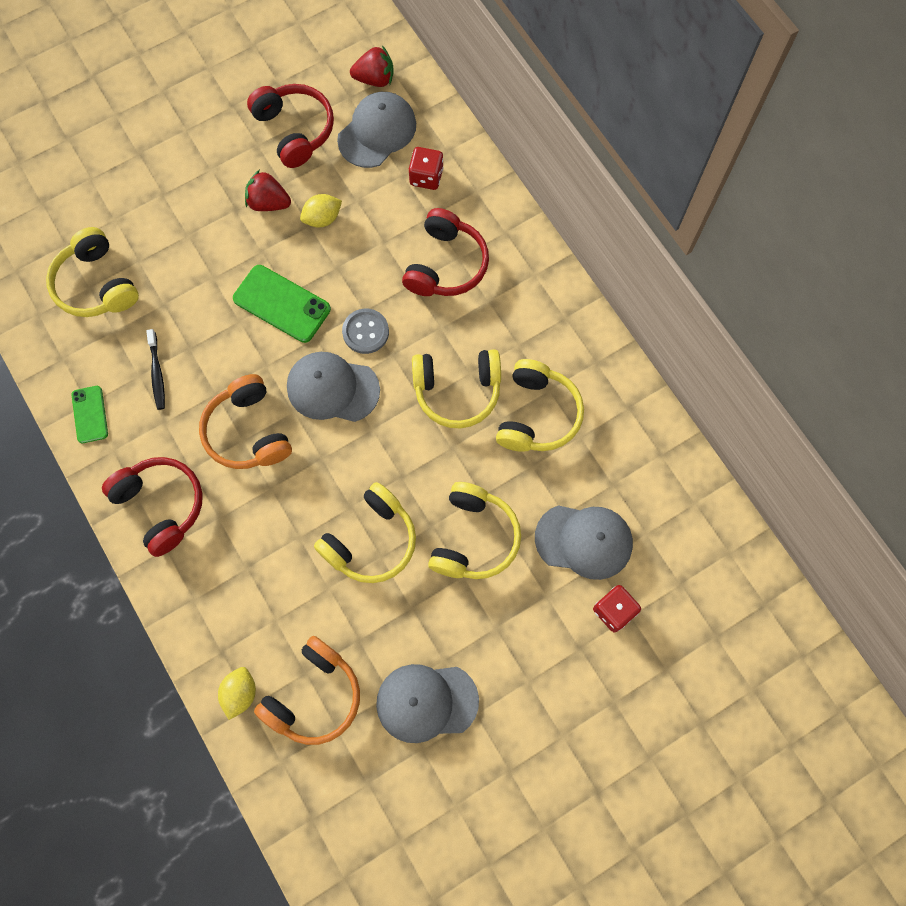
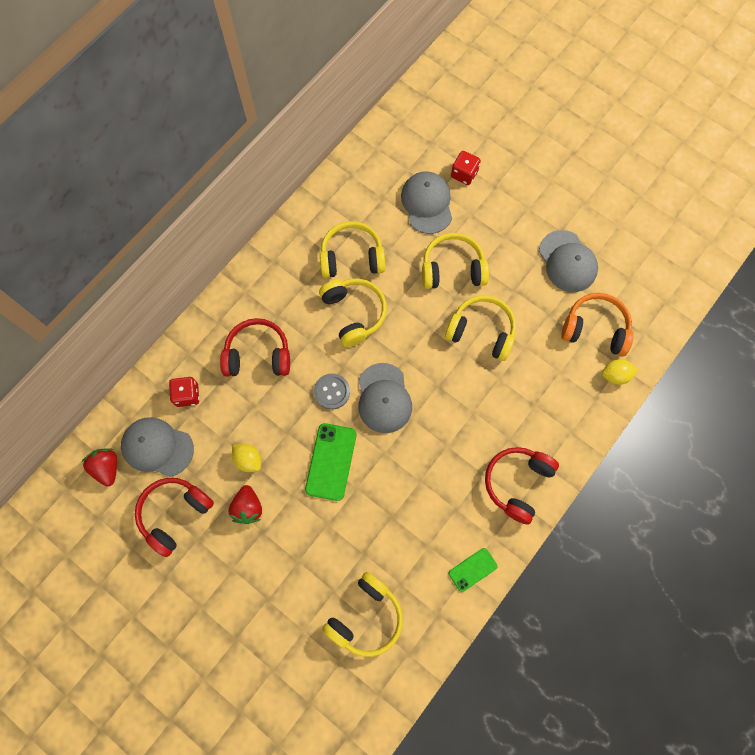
camera: 110 degrees left, 0 degrees up
black toothbrush [146,329,165,410] -> none
orange headphones [199,374,292,469] -> none

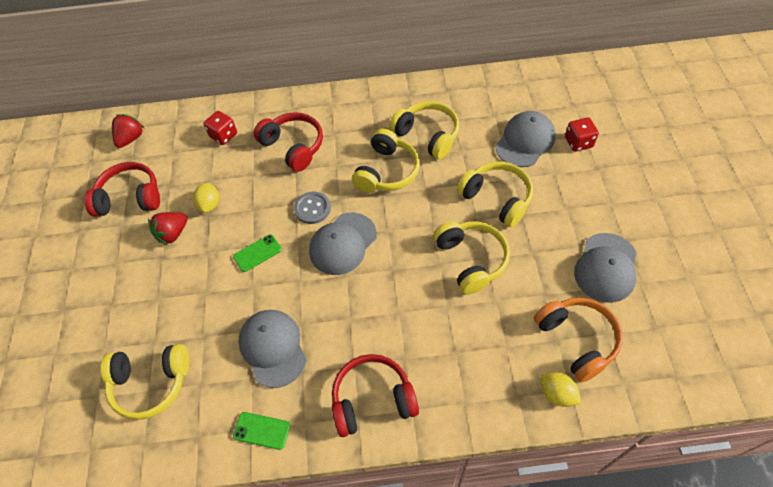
camera: 50 degrees right, 15 degrees down
grey cap [121,417,194,477] -> grey cap moved to [238,310,307,388]
green phone [305,423,356,501] -> green phone [233,234,282,272], size x0.60

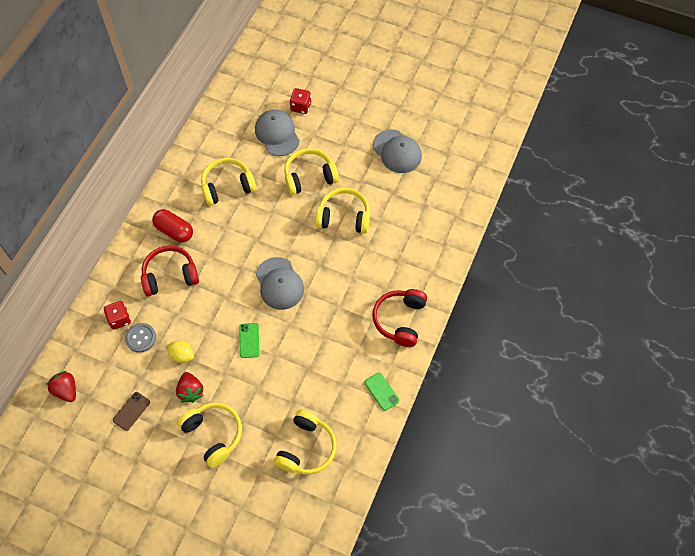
camera: 65 degrees left, 5 degrees up
red headphones [84,162,160,217] -> brown phone [113,392,150,431]
green phone [233,412,290,450] -> green phone turned 75 degrees counterclockwise [365,372,399,411]
grey cap [238,310,307,388] -> none
grey button [294,192,331,224] -> grey button moved to [125,323,156,353]
yellow headphones [352,128,420,193] -> yellow headphones moved to [177,402,242,468]
orange headphones [534,297,623,382] -> none
yellow lemon [540,372,582,407] -> none
none -> red capsule [152,209,193,242]

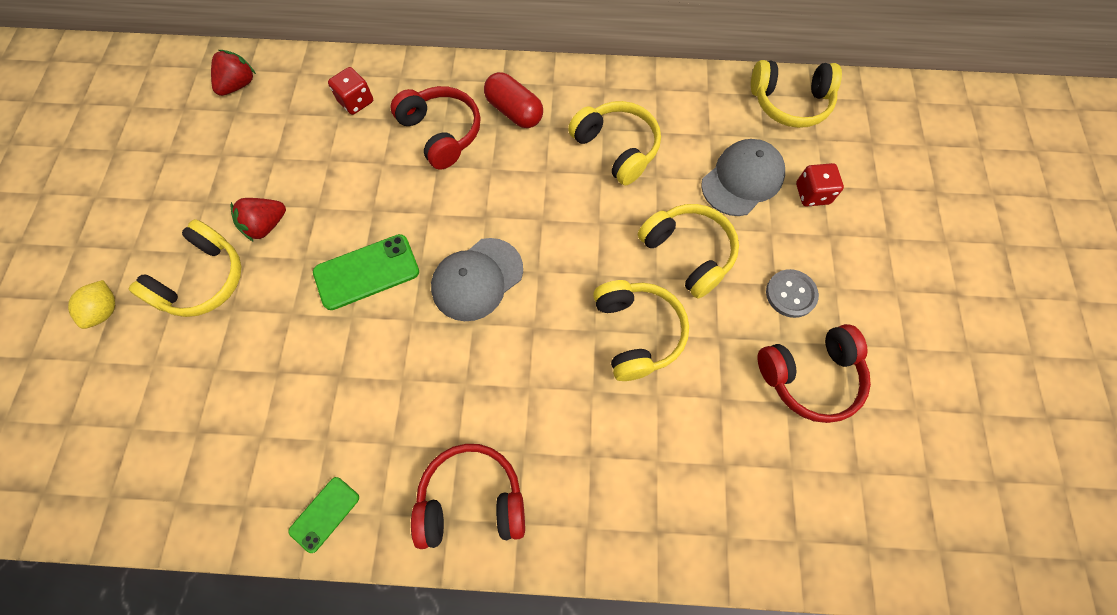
camera: 70 degrees right, 5 degrees up
brown phone [113,392,150,431] -> none
grey button [125,323,156,353] -> grey button moved to [766,269,819,318]
red capsule [152,209,193,242] -> red capsule turned 60 degrees counterclockwise [484,72,543,128]
yellow lemon [167,341,194,363] -> yellow lemon moved to [68,280,115,329]
green phone [239,323,259,358] -> green phone [313,234,419,310], size x1.67
yellow headphones [274,410,337,474] -> yellow headphones moved to [751,60,842,128]
grey cap [373,130,422,173] -> red headphones [758,324,871,423]

